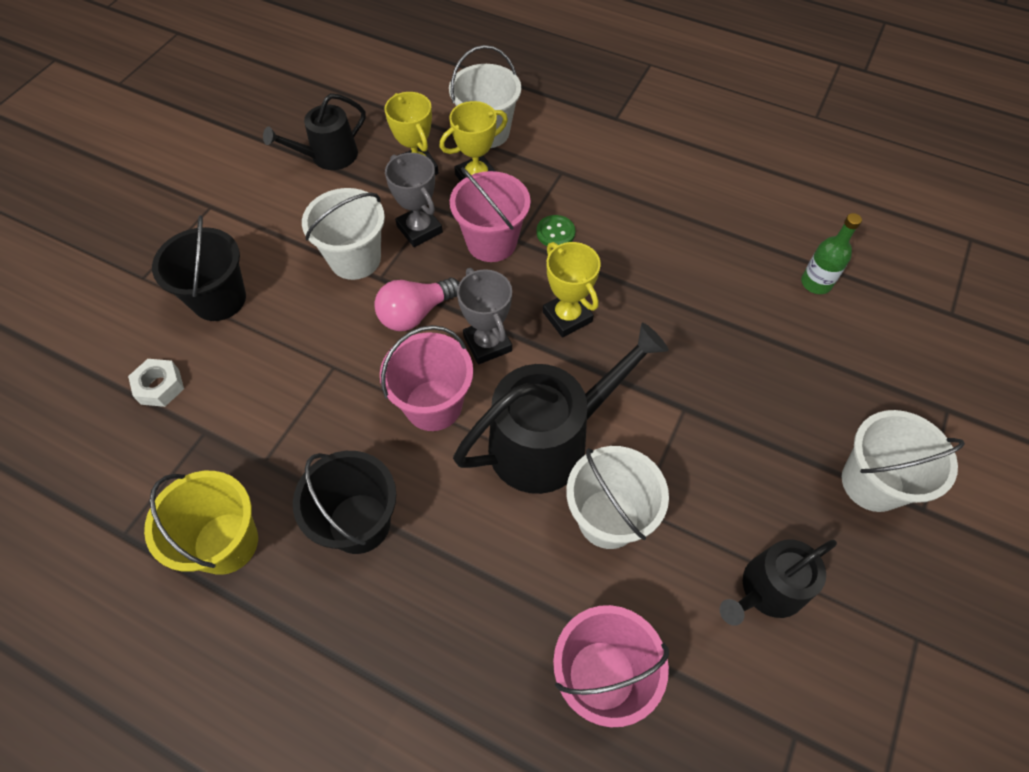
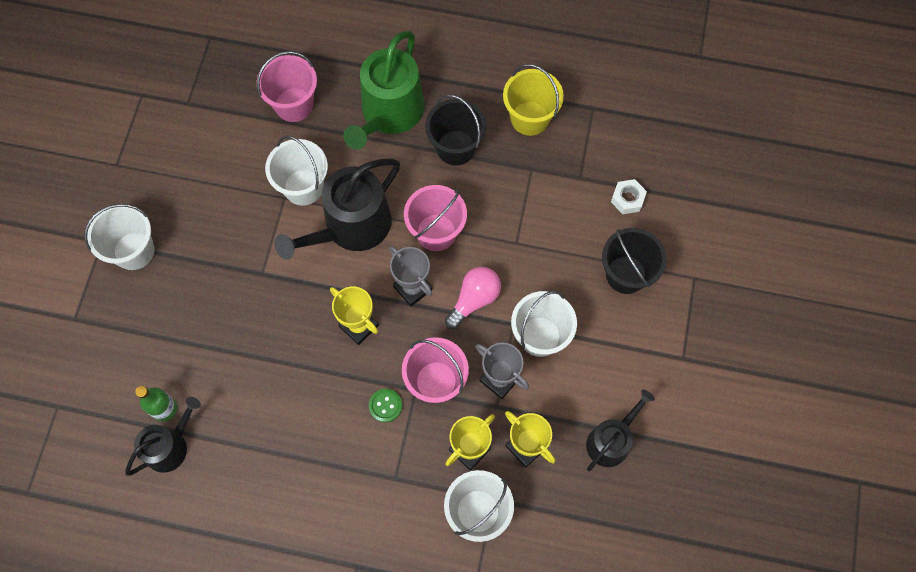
camera: 165 degrees right, 10 degrees up
black watering can [720,540,837,626] -> black watering can moved to [125,397,201,476]
none -> green watering can [343,31,425,149]

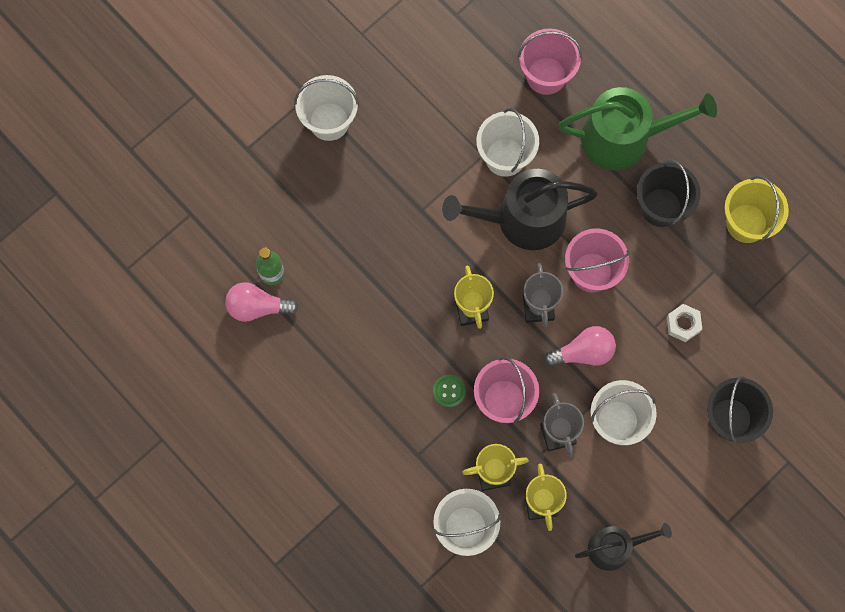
camera: 35 degrees right, 5 degrees up
black watering can [125,397,201,476] -> pink light bulb [225,282,299,322]
green watering can [343,31,425,149] -> green watering can turned 150 degrees counterclockwise [558,87,717,170]
white nut [611,179,647,214] -> white nut moved to [667,304,702,342]

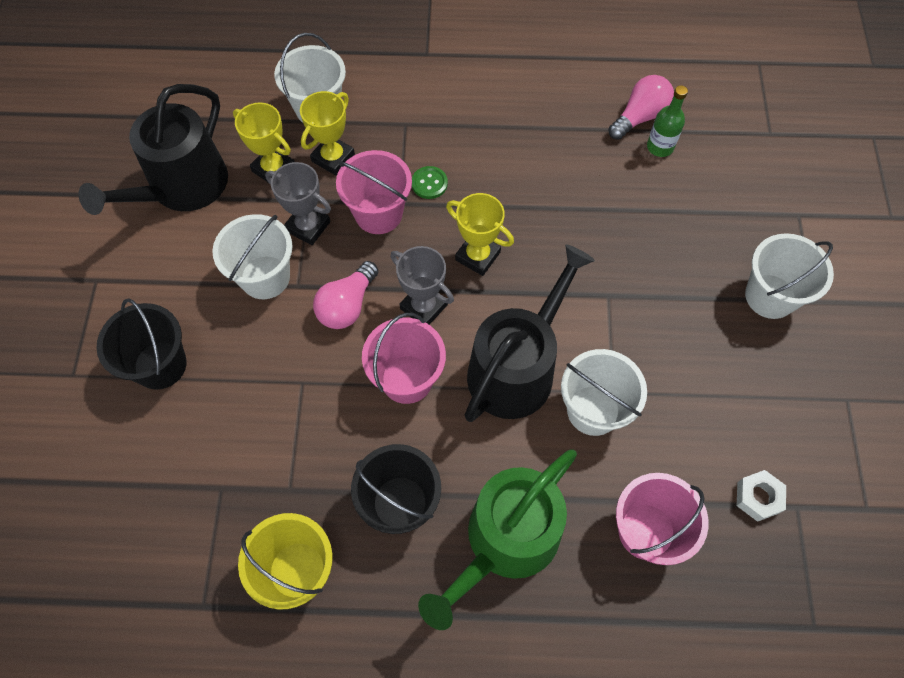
camera: 135 degrees right, 10 degrees down
black watering can [575,523,672,571] -> black watering can [79,84,228,215], size x1.67
white nut [667,304,702,342] -> white nut moved to [737,470,786,522]

